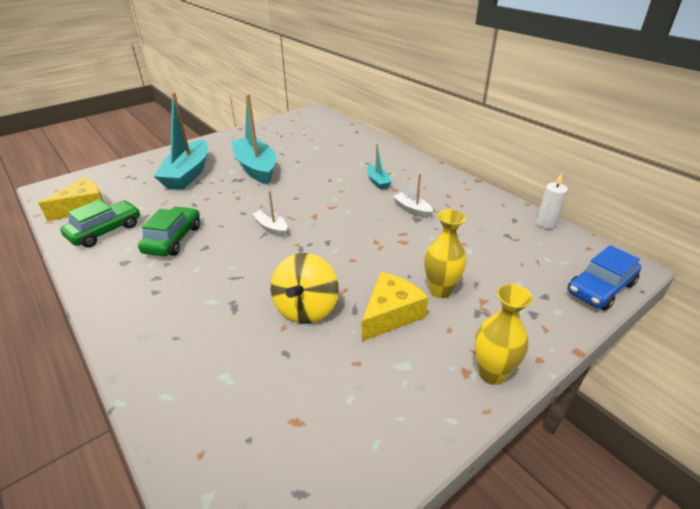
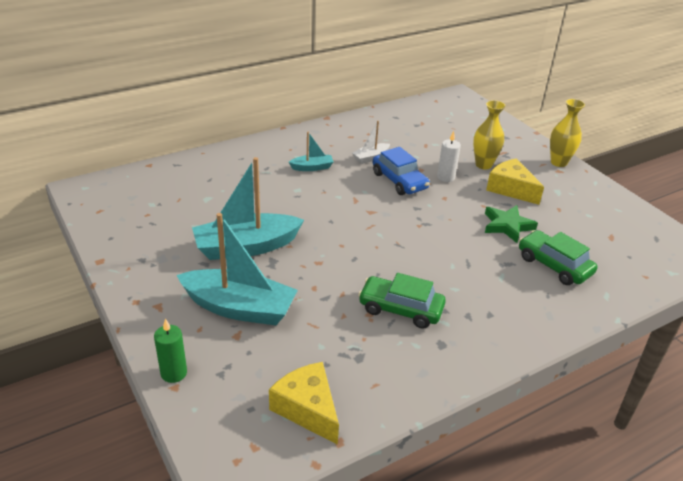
camera: 85 degrees left, 0 degrees up
green car [60,199,140,247] -> green car moved to [519,230,597,285]
white boat [252,191,287,237] -> none
yellow spinning top [271,253,339,324] -> green star [485,205,538,243]
white candle [536,173,568,229] -> white candle moved to [437,131,461,182]
blue car [568,245,642,310] -> blue car moved to [373,147,430,195]
none -> green candle [154,319,187,383]

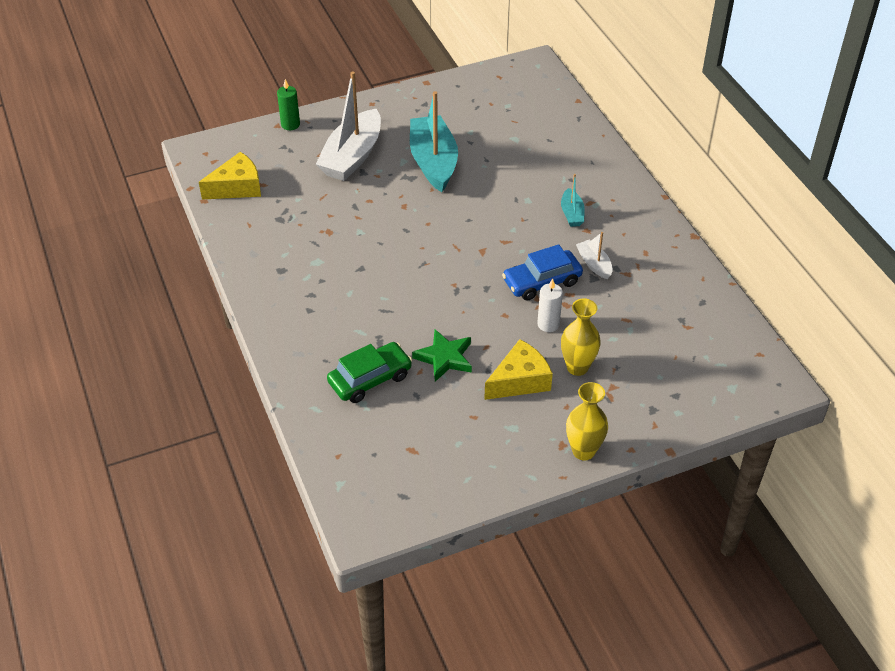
camera: 100 degrees right, 10 degrees up
turquoise boat [176,213,298,325] -> white boat [316,71,381,181]
green car [358,273,446,329] -> none

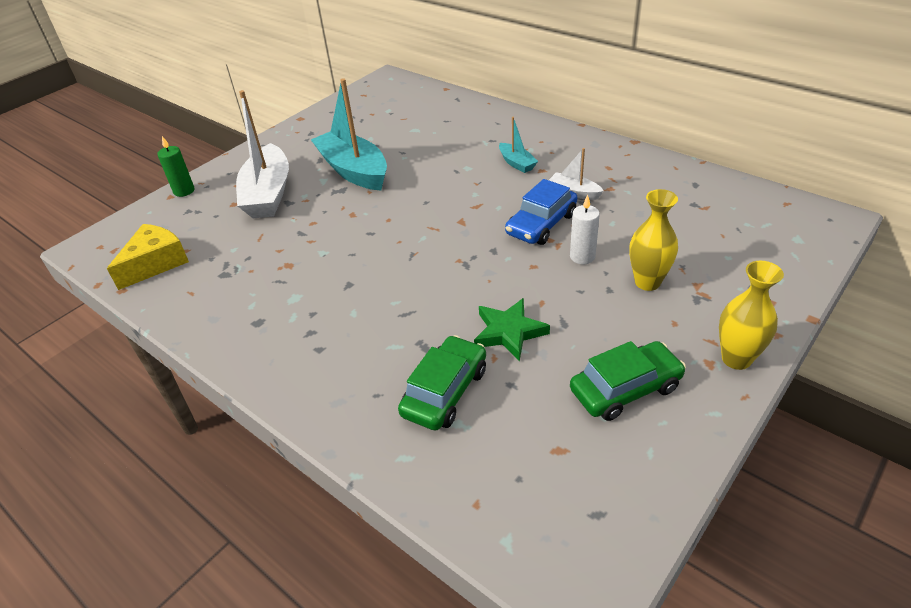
camera: 25 degrees left, 5 degrees down
yellow cheese [484,339,553,400] -> none
none -> green car [570,341,686,421]

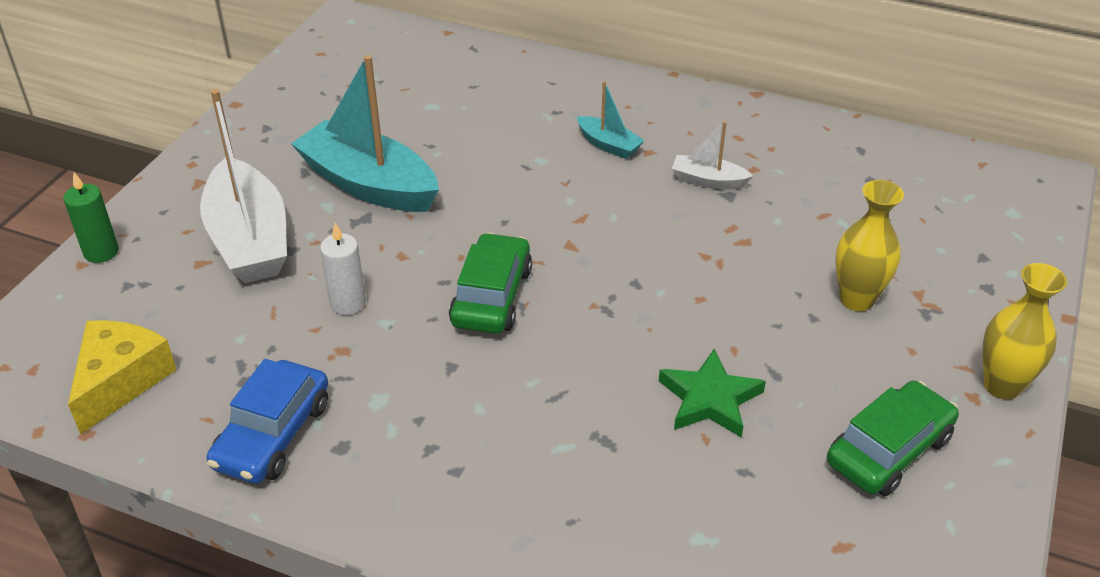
camera: 20 degrees left, 0 degrees up
green car [398,335,486,430] -> green car moved to [449,233,532,334]
blue car [505,179,578,245] -> blue car moved to [207,359,328,484]
white candle [570,195,600,264] -> white candle moved to [320,222,366,315]

